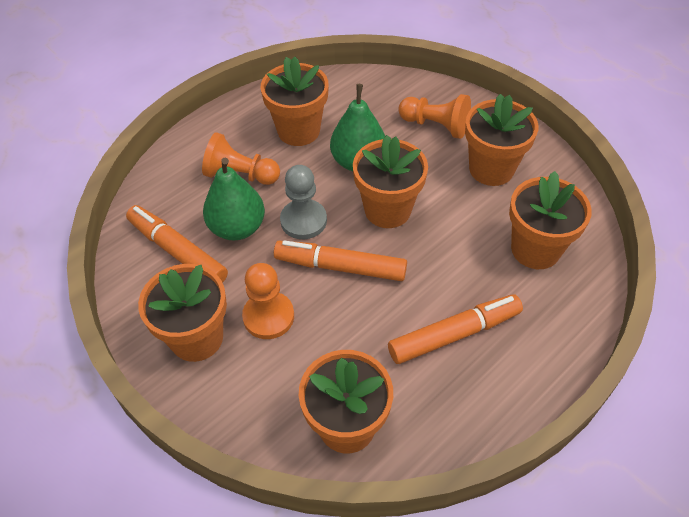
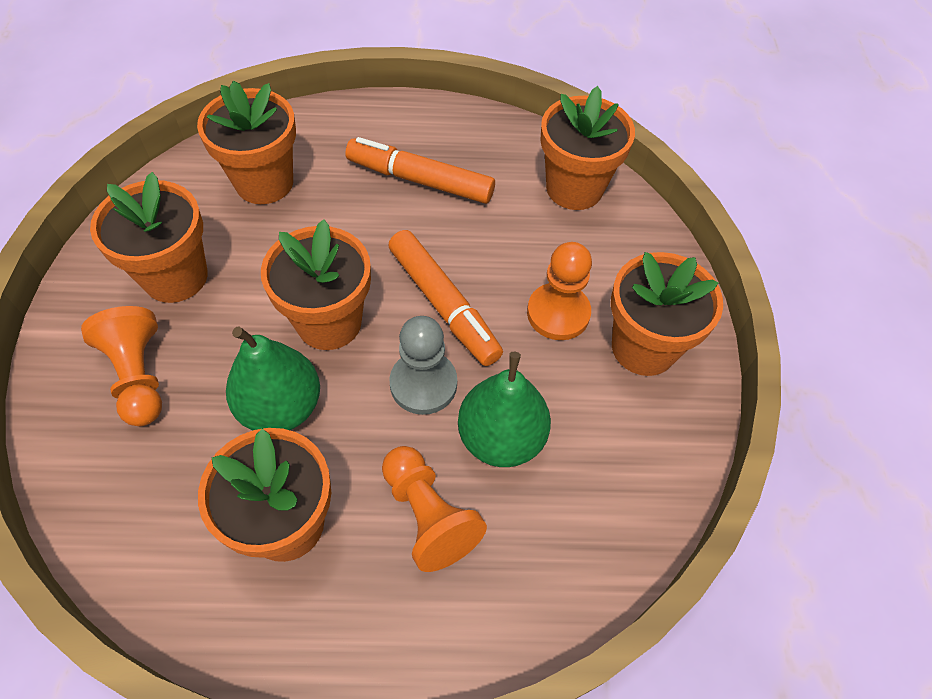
camera: 140 degrees left, 5 degrees up
orange marker [126,205,228,283] -> none

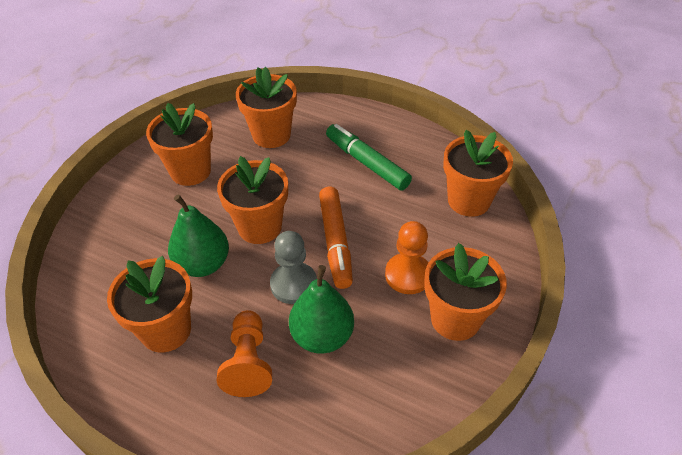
camera: 30 degrees right, 10 degrees down
orange pawn [81,306,162,426] -> none
orange marker [345,137,495,204] -> green marker [326,124,412,190]

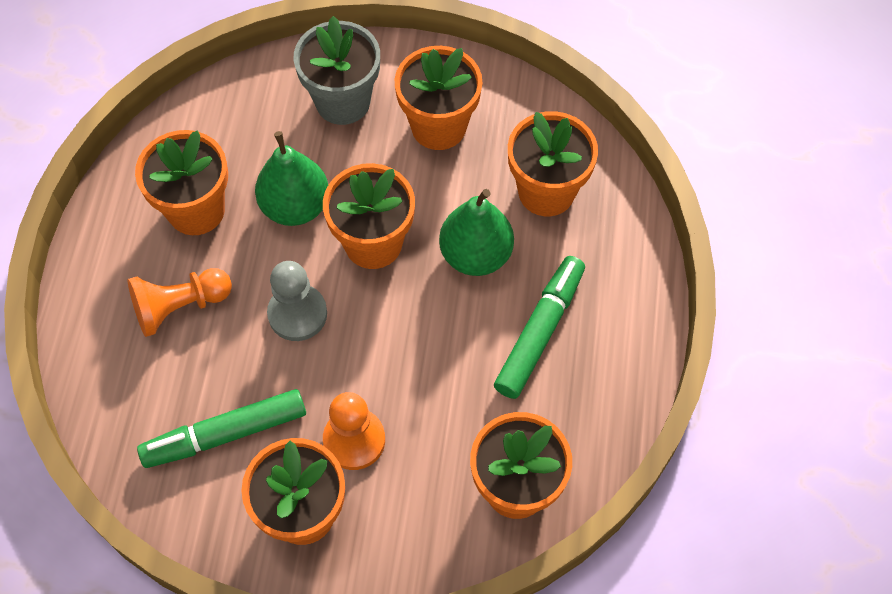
camera: 70 degrees right, 15 degrees up
green pear [289,265,354,354] -> green pear moved to [439,189,514,276]
orange marker [319,187,353,289] -> none
none -> green marker [137,389,306,468]
none -> grey flower pot [294,16,380,125]

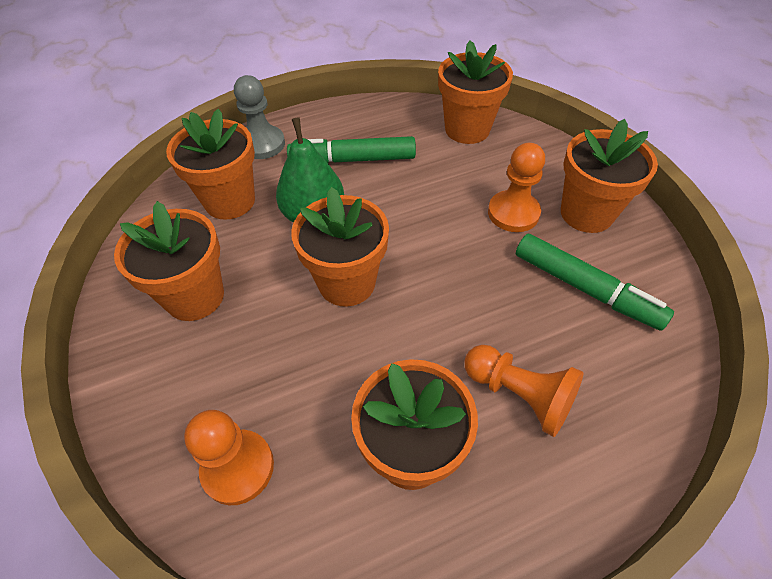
camera: 120 degrees left, 10 degrees down
green pear [255,131,328,226] -> none
grey pawn [267,261,327,341] -> grey pawn moved to [234,75,285,159]
grey flower pot [294,16,380,125] -> none
none -> orange pawn [184,410,274,505]

